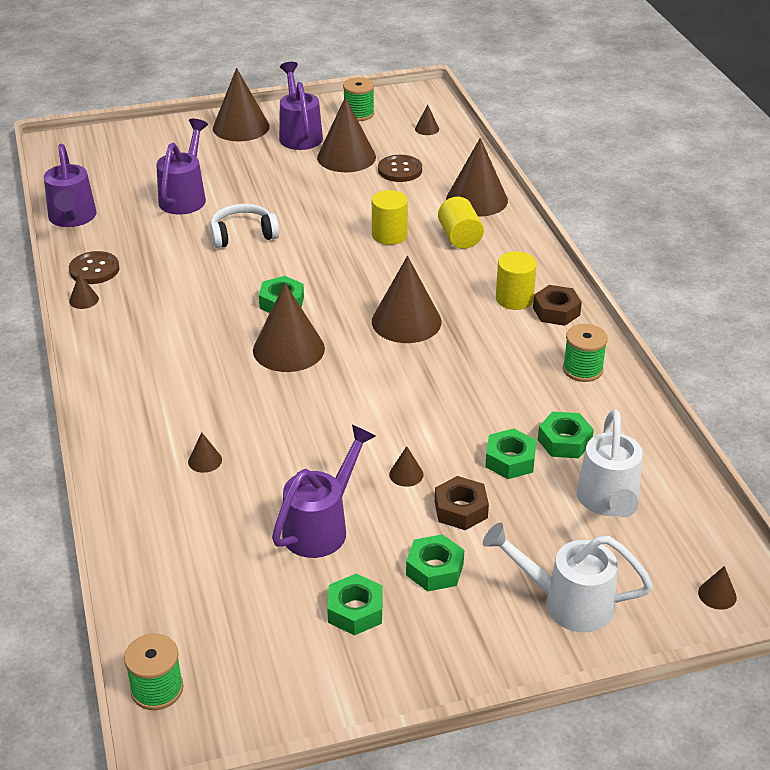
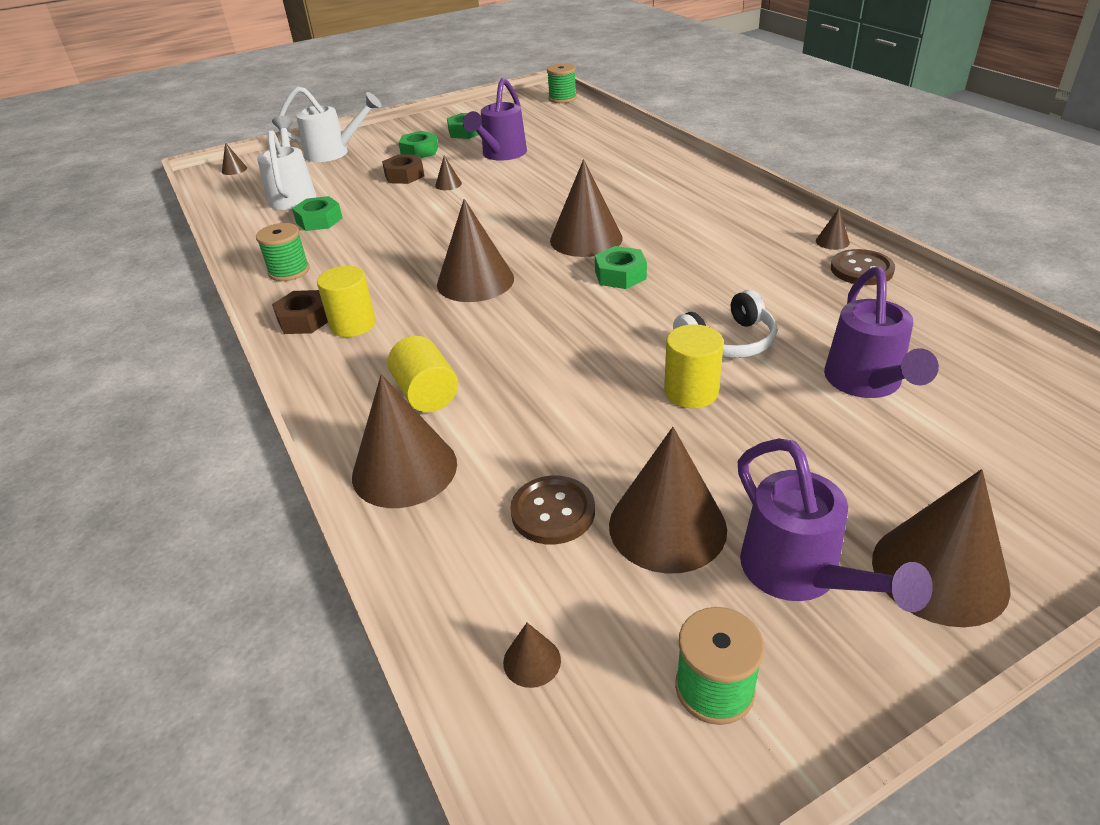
camera: 170 degrees right, 0 degrees up
purple watering can [44,144,97,227] -> none
brown cone [188,433,222,473] -> none
yellow cylinder [372,190,408,245] -> yellow cylinder moved to [664,324,724,408]
green nut [485,428,536,479] -> none

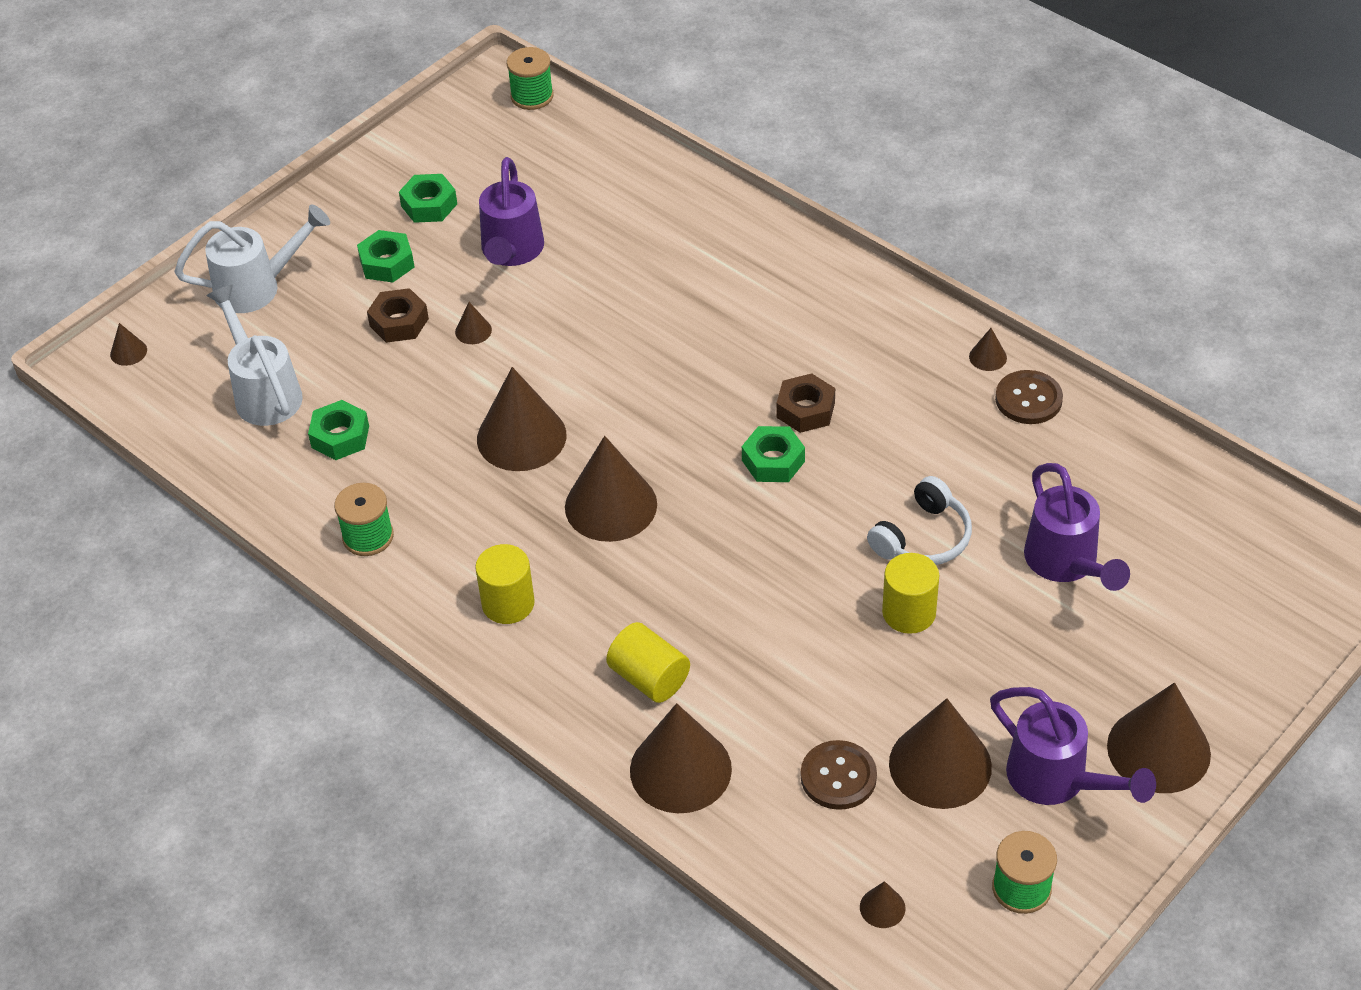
camera: 20 degrees left, 10 degrees up
brown nut [272,290,328,334] -> brown nut moved to [777,373,835,433]
brown cone [550,159,622,257] -> brown cone moved to [477,367,566,471]

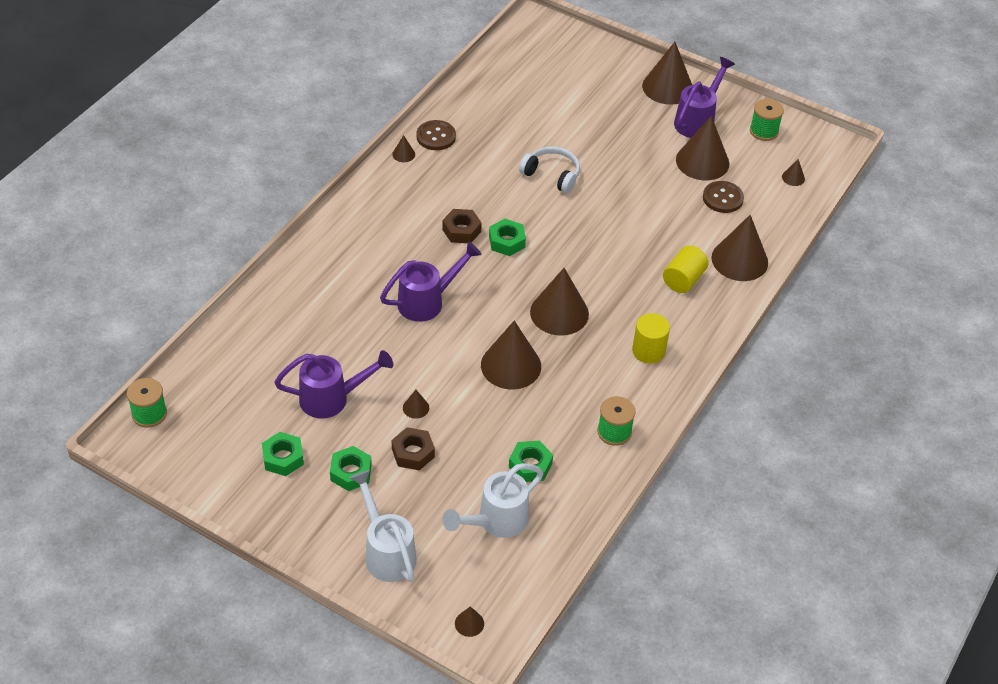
camera: 105 degrees left, 0 degrees up
yellow cylinder [882,553,939,634] -> none
purple watering can [1024,463,1130,591] -> purple watering can moved to [380,241,482,322]

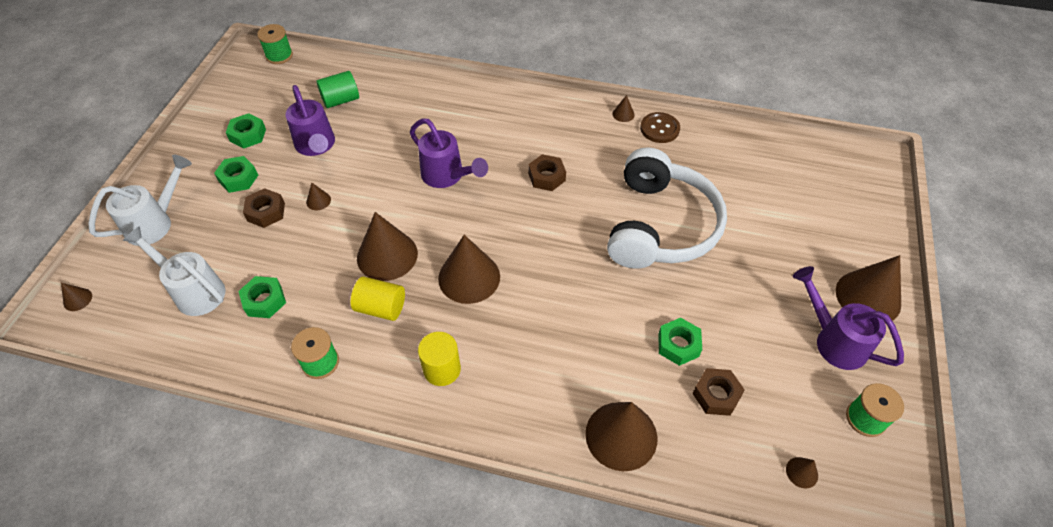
camera: 75 degrees right, 5 degrees up
green nut [489,219,526,256] -> green nut moved to [658,318,702,366]
white headphones [519,146,580,193] -> white headphones [607,147,727,269], size x2.04
yellow cylinder [663,245,709,293] -> yellow cylinder moved to [351,277,405,321]
purple watering can [674,57,735,138] -> purple watering can turned 150 degrees counterclockwise [793,266,904,370]
brown cone [676,116,729,181] -> none
brown button [703,181,744,213] -> brown nut [692,368,745,416]
none -> green cylinder [316,71,359,108]

